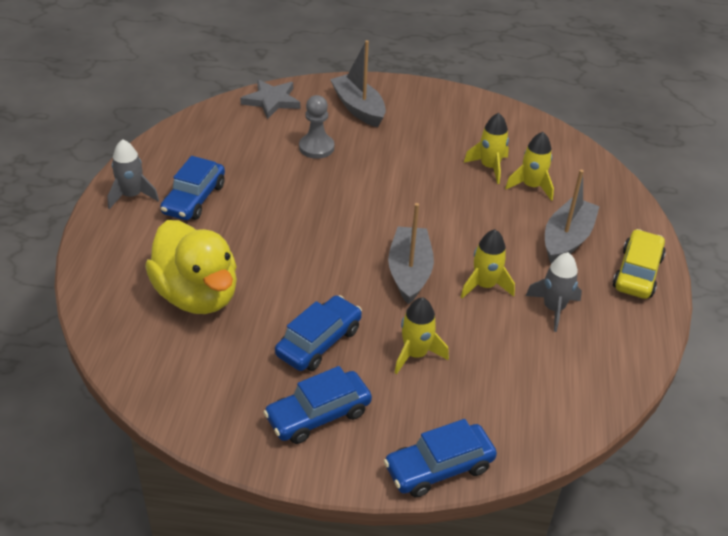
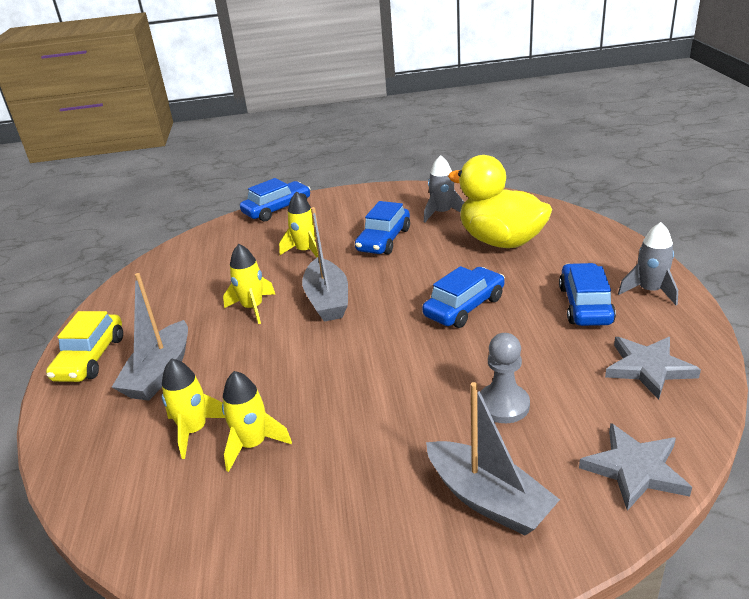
camera: 170 degrees right, 10 degrees down
blue car [263,366,372,444] -> blue car moved to [422,266,505,328]
grey rocket [526,252,582,332] -> grey rocket moved to [424,155,465,223]
none -> grey star [605,337,701,400]

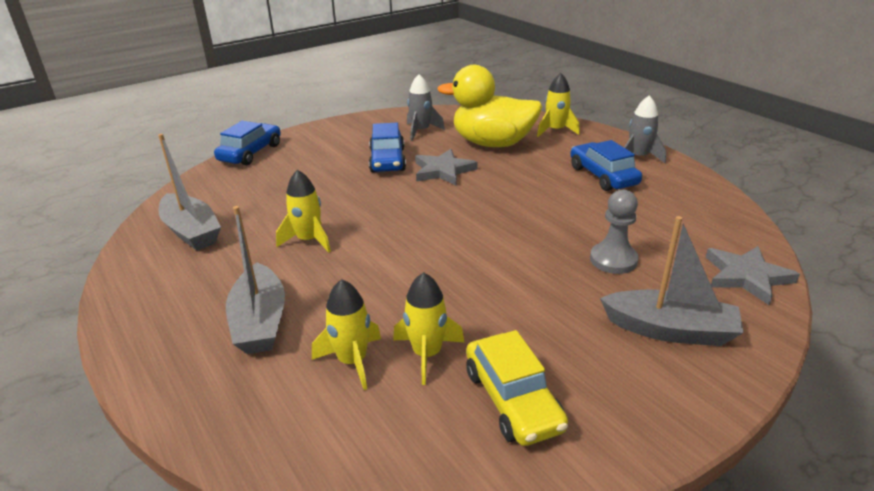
camera: 30 degrees left, 0 degrees up
yellow car [46,311,123,382] -> yellow car moved to [466,330,568,446]
yellow rocket [279,191,318,258] -> yellow rocket moved to [537,73,580,137]
grey boat [302,207,348,322] -> grey boat moved to [158,134,221,250]
blue car [422,266,505,328] -> none
grey star [605,337,701,400] -> grey star moved to [415,149,477,185]

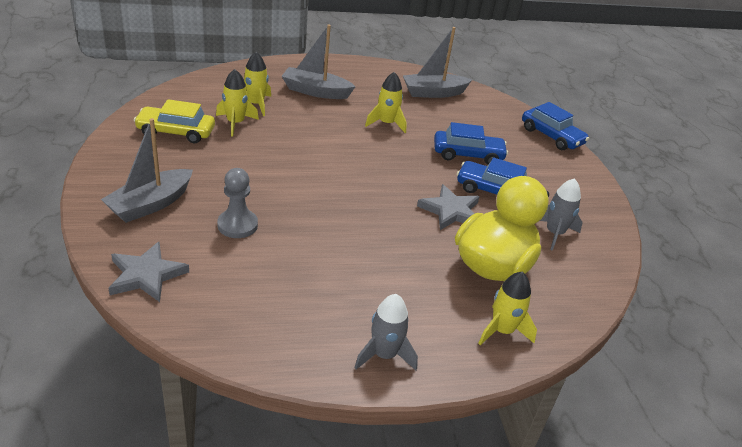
camera: 110 degrees right, 5 degrees up
blue car [570,140,642,191] -> blue car moved to [434,122,508,165]

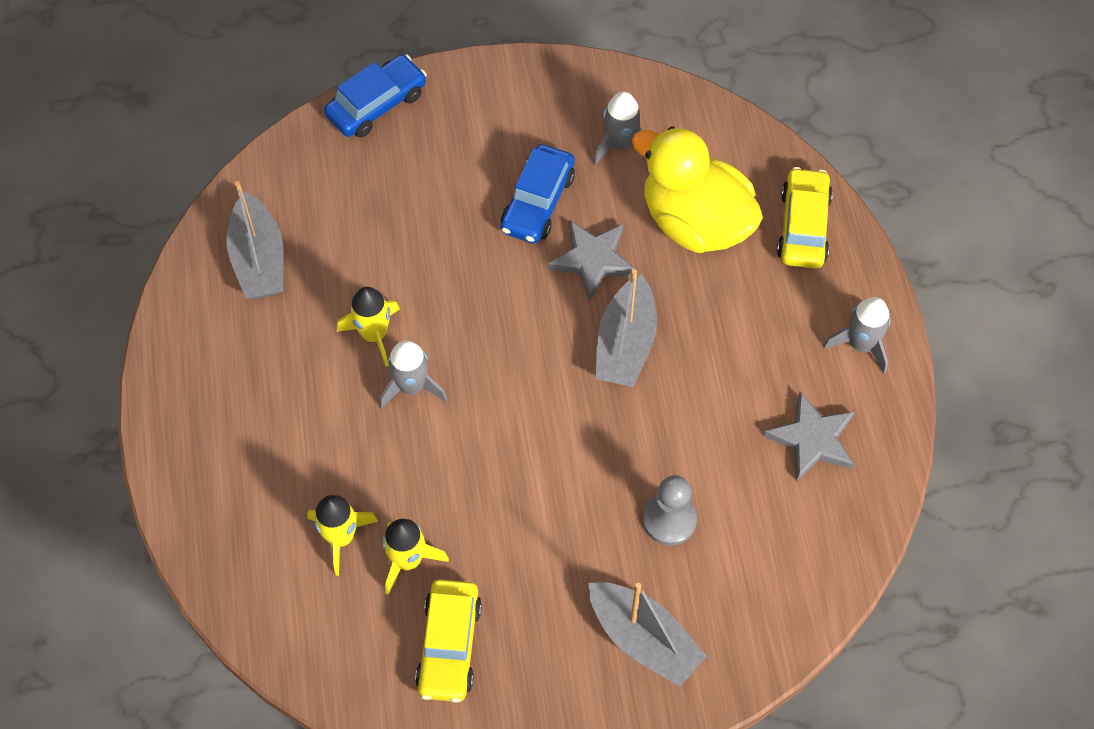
camera: 85 degrees left, 25 degrees up
grey star [108,242,189,302] -> grey star moved to [763,392,854,482]
grey boat [282,25,356,99] -> grey boat moved to [596,269,657,387]
blue car [434,122,508,165] -> none
yellow rocket [478,272,537,345] -> yellow car [777,167,833,269]
none -> grey rocket [379,340,447,409]

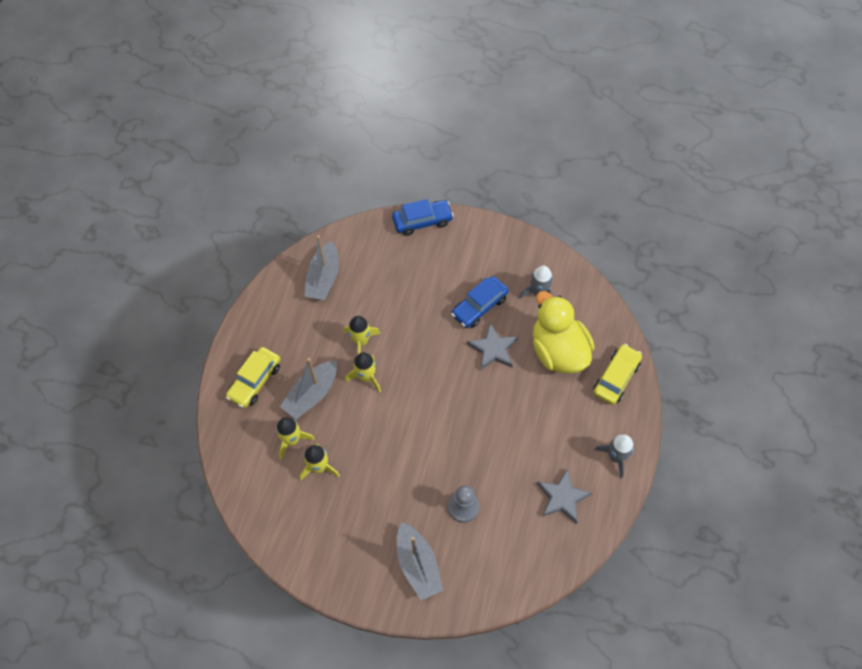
camera: 25 degrees right, 0 degrees up
grey rocket [379,340,447,409] -> yellow rocket [345,352,381,392]
yellow car [415,579,482,703] -> yellow car moved to [226,347,281,408]
grey boat [596,269,657,387] -> grey boat moved to [280,358,337,419]

